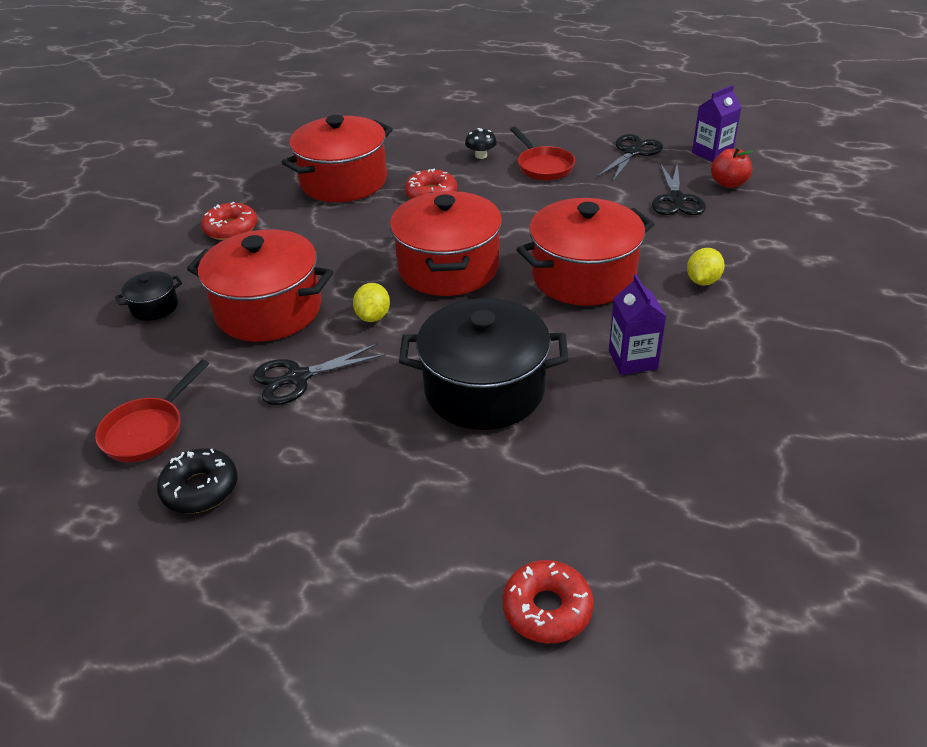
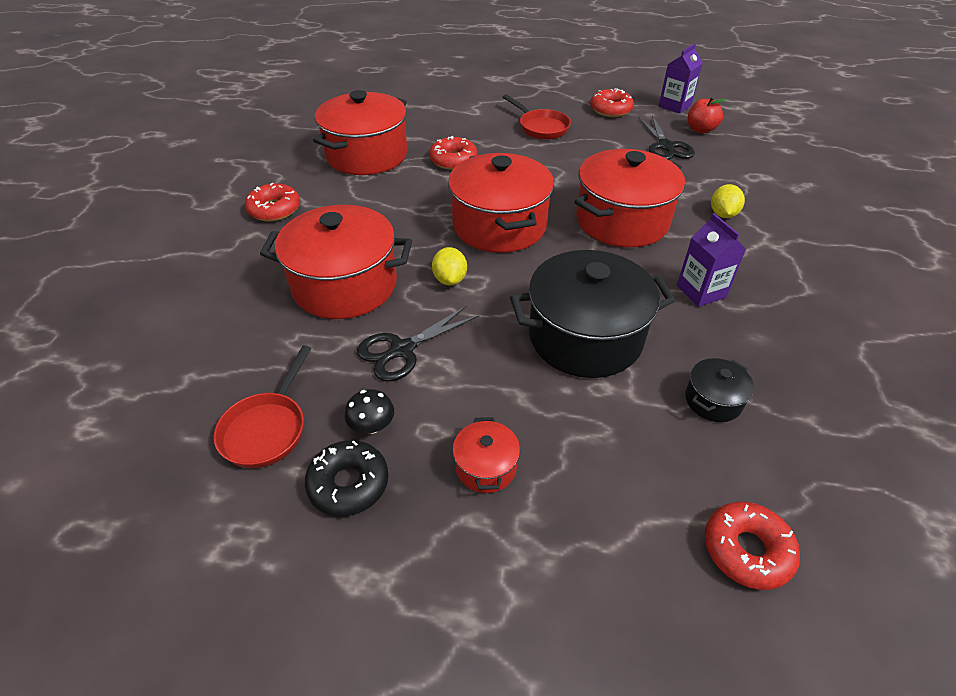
camera: 15 degrees left, 5 degrees up
black pot [115,271,182,321] -> black pot moved to [685,358,754,422]
black mushroom [465,128,497,159] -> black mushroom moved to [345,389,394,434]
black scissors [597,134,663,181] -> red donut [590,88,634,117]
none -> red pot [452,417,520,493]

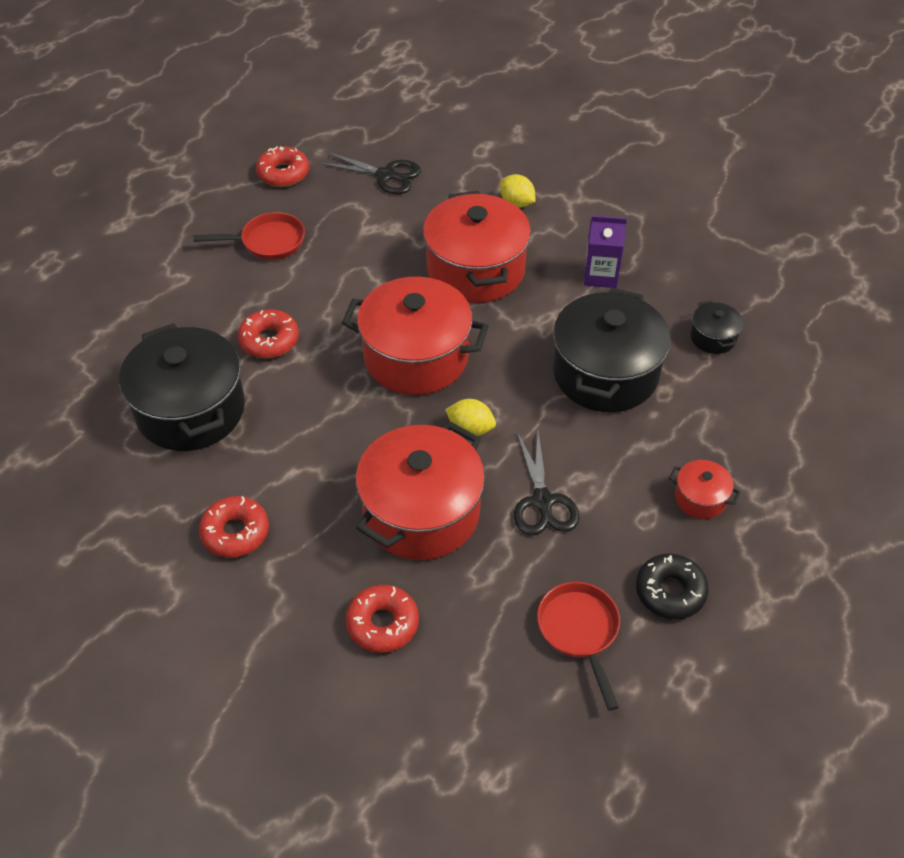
camera: 60 degrees left, 5 degrees up
red pan [214,345,312,468] -> red pan turned 150 degrees counterclockwise [537,582,620,711]
red pot [313,90,407,175] -> black pot [119,323,245,451]
black mushroom [345,389,394,434] -> none
purple carton [659,43,702,114] -> none
red apple [688,97,727,134] -> none
red donut [705,502,800,590] -> red donut moved to [346,585,419,653]

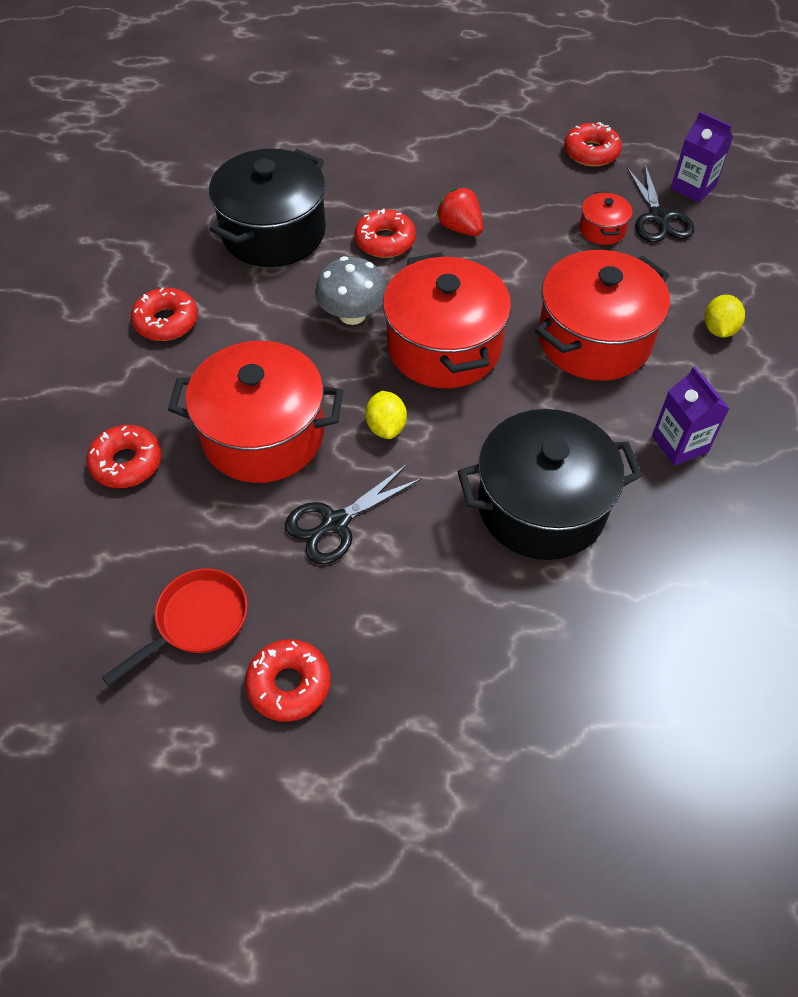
camera: 60 degrees right, 5 degrees up
red pan [193,212,305,260] -> none
black donut [636,553,709,619] -> red donut [245,639,331,722]
red pot [669,460,741,519] -> red pot moved to [579,192,633,245]
black pot [690,300,743,354] -> none
none -> grey mushroom [315,256,387,325]
none -> red strawberry [436,187,483,236]
none -> purple carton [671,111,733,203]

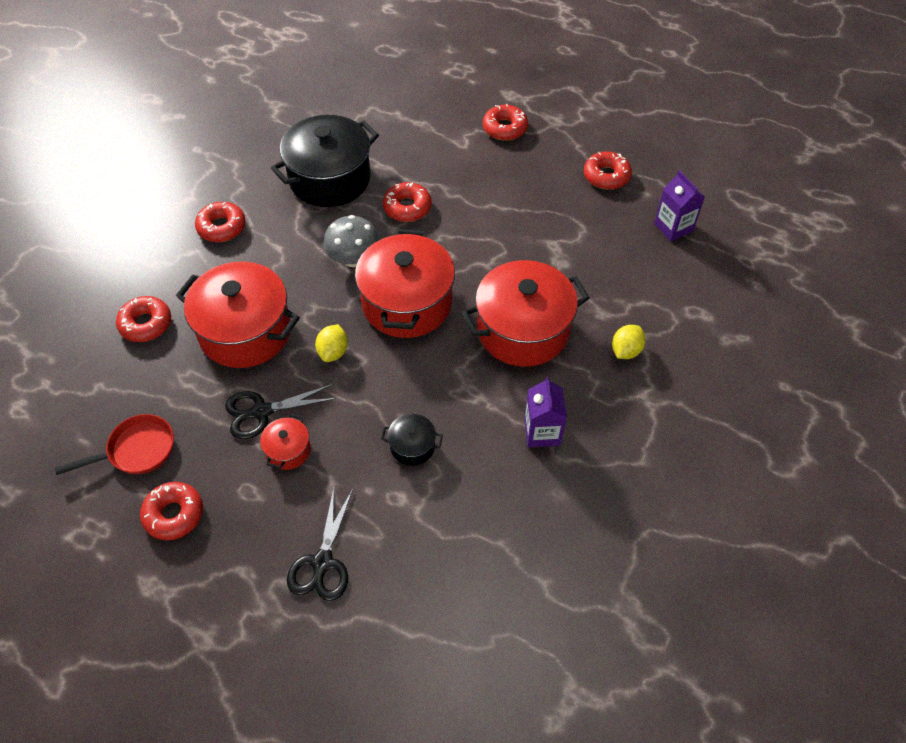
camera: 20 degrees right, 0 degrees up
red strawberry [436,187,483,236] -> none
black pot [457,409,643,560] -> black pot [381,414,443,466], size x0.45
red pot [579,192,633,245] -> red pot moved to [260,414,311,470]
black scissors [627,164,694,242] -> black scissors moved to [287,488,353,601]
none -> red donut [483,104,528,141]

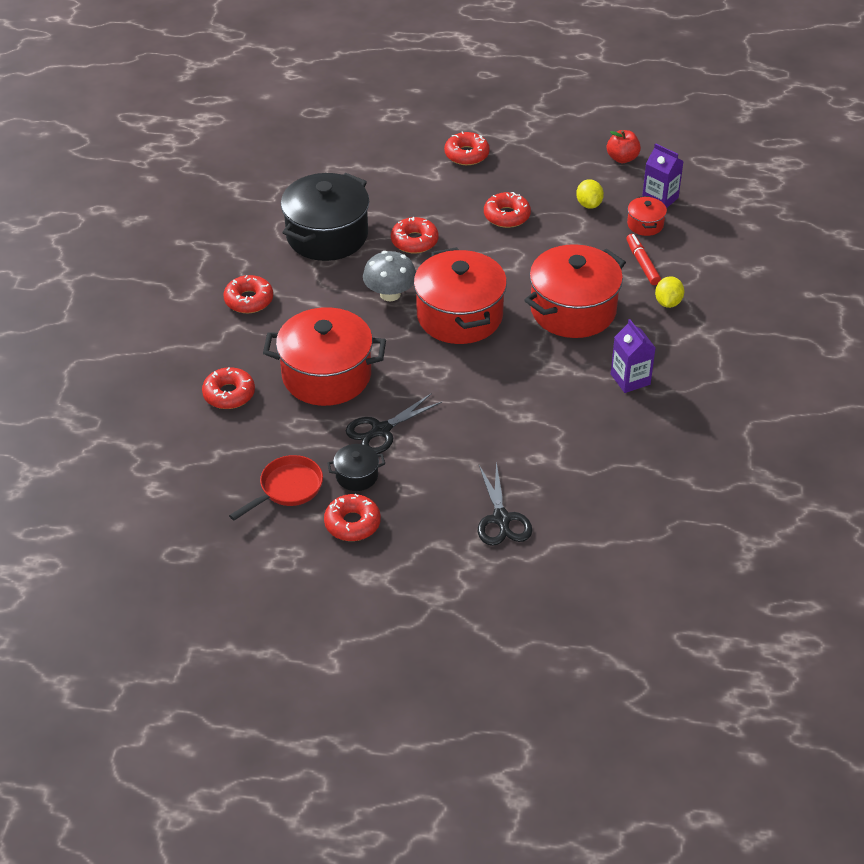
camera: 20 degrees left, 10 degrees down
red pot [260,414,311,470] -> red pot moved to [627,196,667,236]
yellow lemon [315,324,348,362] -> yellow lemon moved to [576,179,604,209]
black pot [381,414,443,466] -> black pot moved to [327,444,385,491]
red donut [584,151,632,190] -> red donut moved to [484,192,531,228]
none -> red apple [607,130,641,163]
none -> red marker [626,234,661,285]

